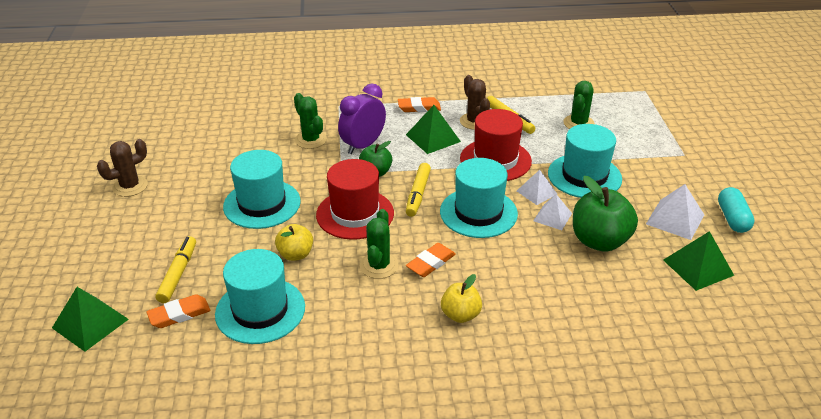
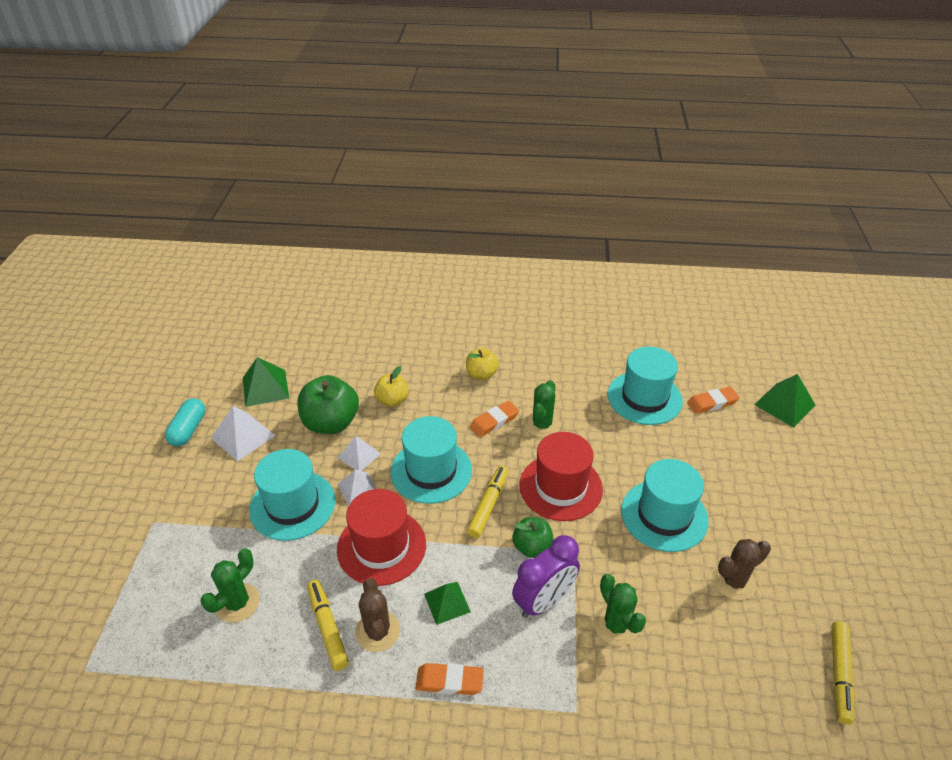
camera: 170 degrees left, 5 degrees up
brown cactus [97,139,148,197] -> brown cactus moved to [712,539,771,600]
yellow marker [155,236,196,303] -> yellow marker moved to [832,621,855,725]
yellow apple [275,224,313,261] -> yellow apple moved to [374,366,409,407]
green pyramid [406,105,461,154] -> green pyramid [424,582,471,625], size x0.66

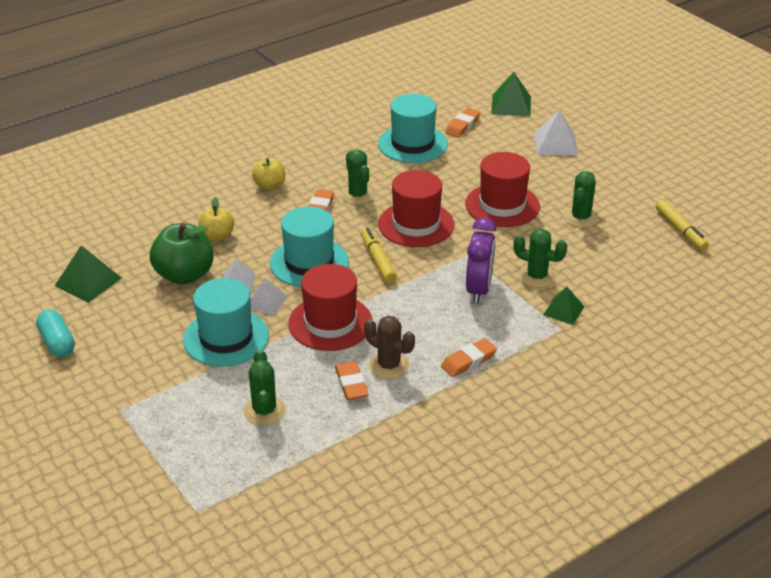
camera: 40 degrees left, 5 degrees down
white pyramid [211,406,275,461] -> white pyramid moved to [535,110,578,155]
yellow marker [307,580,349,671] -> orange eraser [335,361,369,400]
green pyramid [424,582,471,625] -> green pyramid moved to [543,286,585,325]
green apple [513,517,554,558] -> none
turquoise hat [621,459,709,552] -> red hat [465,152,540,227]
brown cactus [712,539,771,600] -> green cactus [563,171,599,228]

